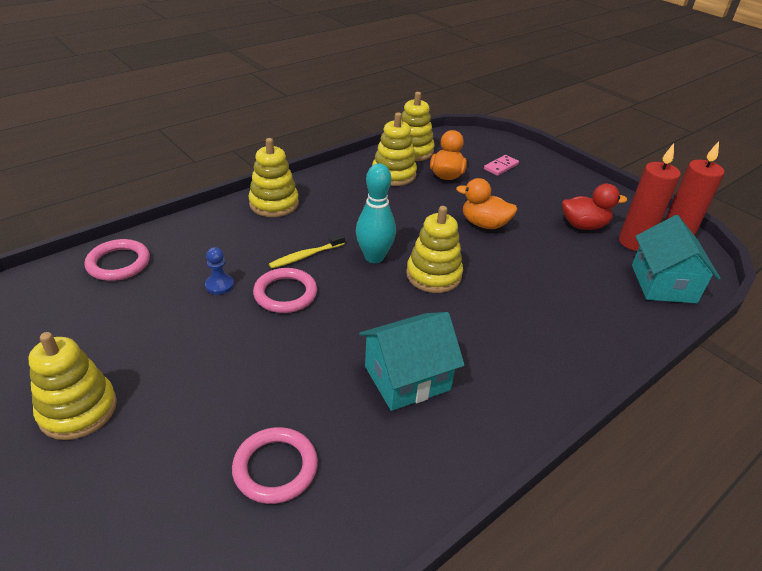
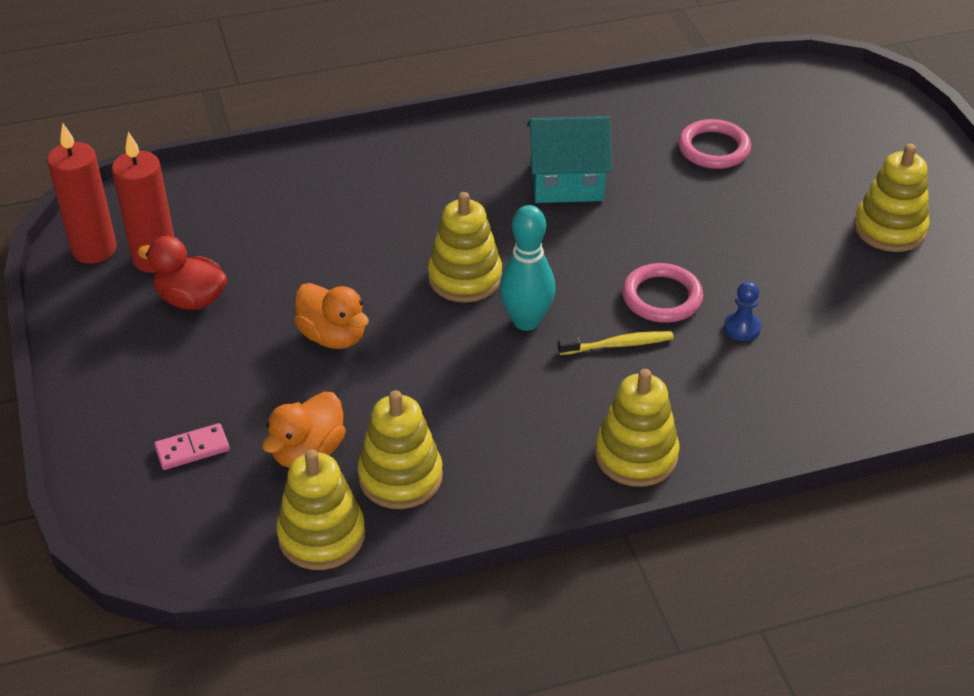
camera: 155 degrees left, 5 degrees up
pink ring [85,239,150,281] -> none
turquoise house [632,215,721,303] -> none

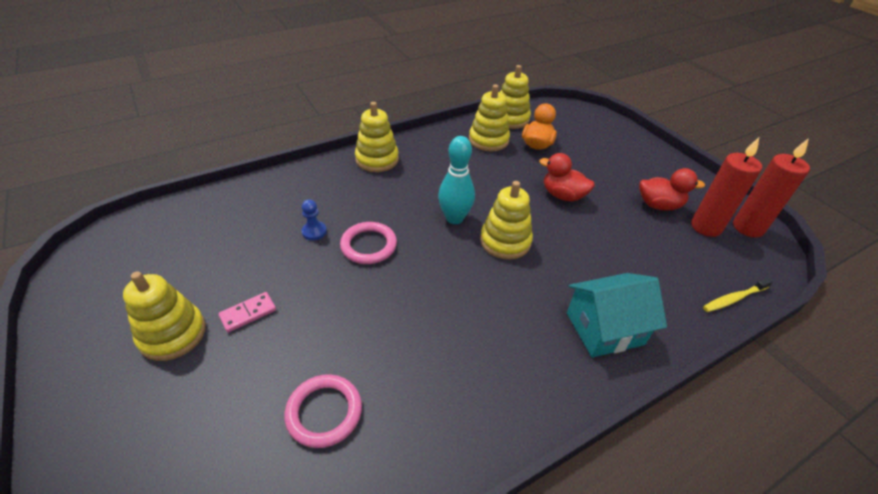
camera: 165 degrees right, 0 degrees up
pink domino [154,423,230,470] -> pink domino moved to [218,292,276,333]
orange duck [294,283,369,349] -> red duck [539,153,595,202]
turquoise house [527,116,612,203] -> turquoise house moved to [567,273,667,358]
yellow toothbrush [558,331,674,355] -> yellow toothbrush moved to [703,277,773,312]

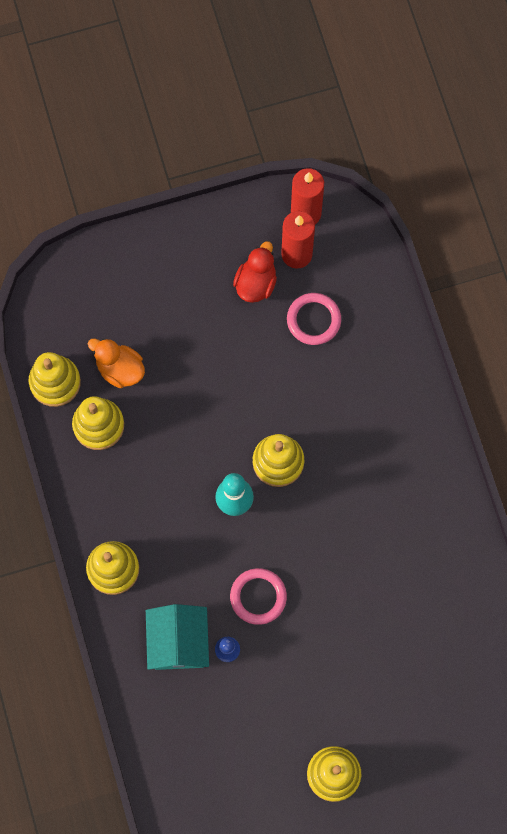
camera: 75 degrees left, 30 degrees up
pink domino [218,292,276,333] -> none
pink ring [284,374,362,448] -> pink ring moved to [287,293,341,345]
red duck [539,153,595,202] -> none
turquoise house [567,273,667,358] -> turquoise house moved to [146,604,209,670]
yellow toothbrush [703,277,773,312] -> none

